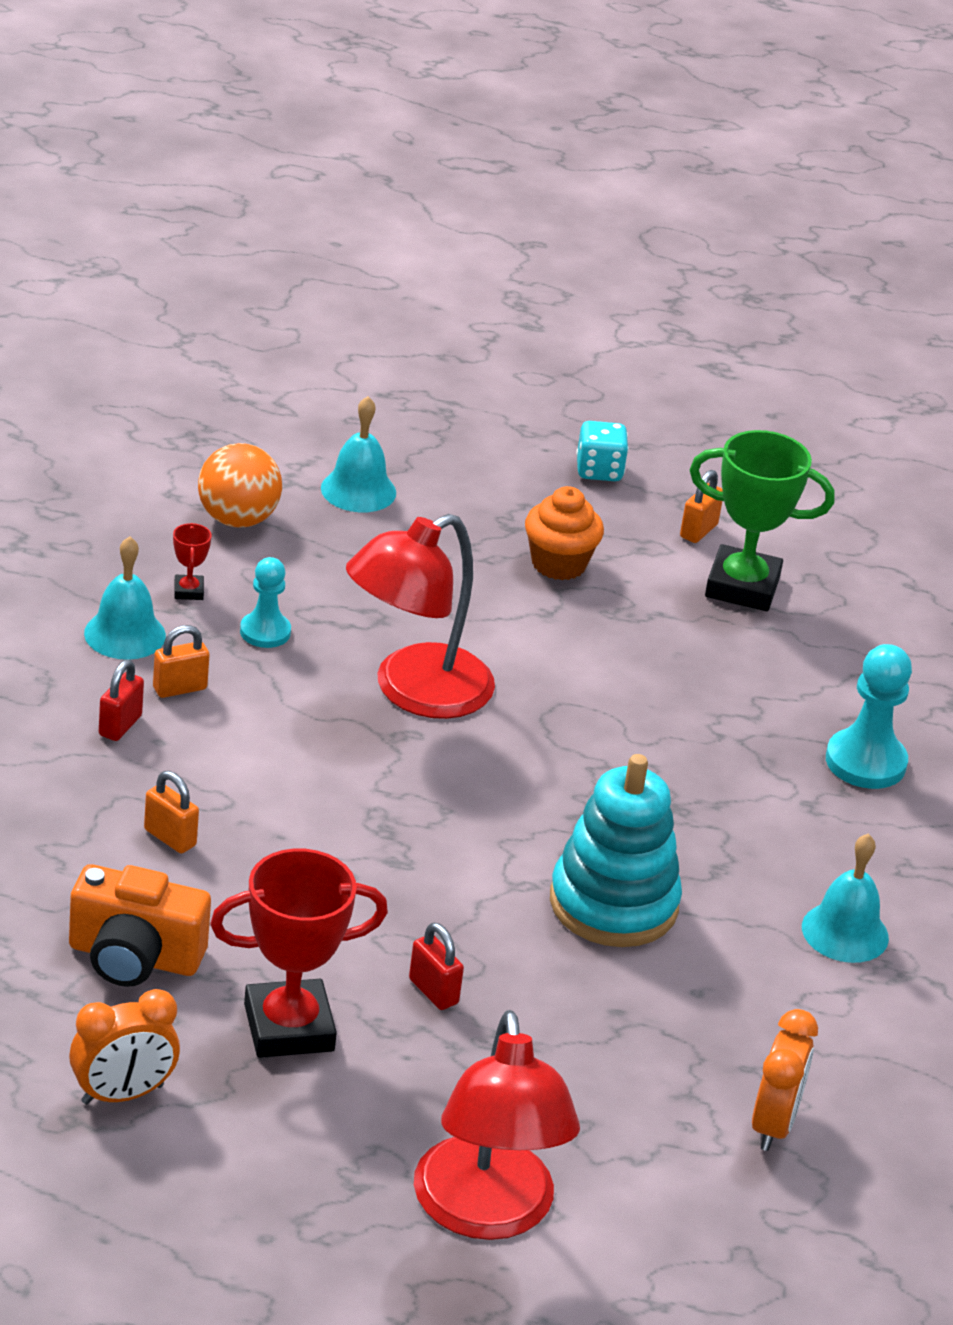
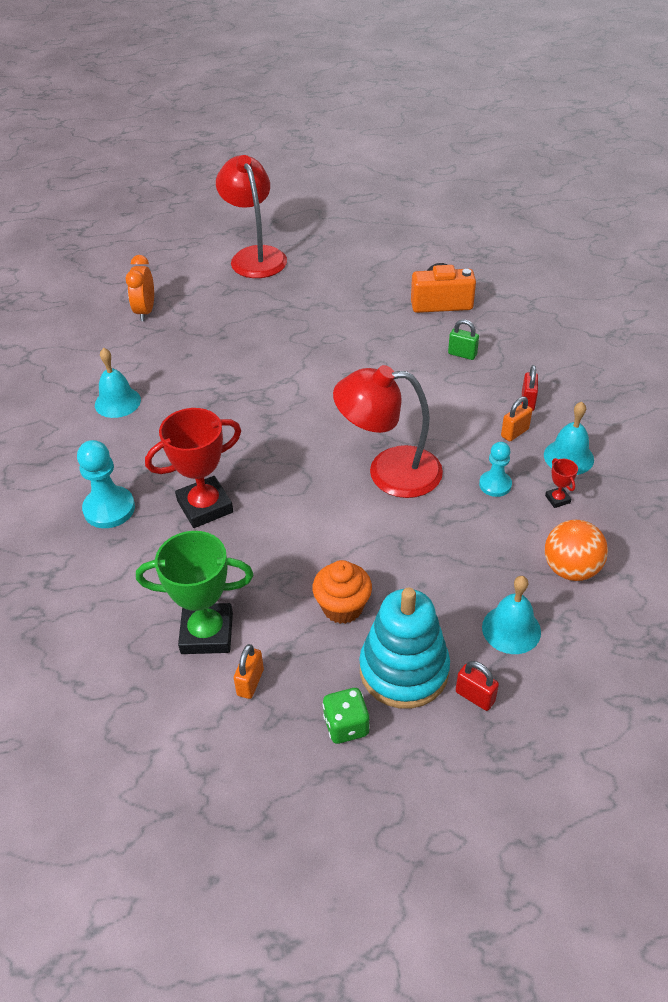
camera: 170 degrees right, 10 degrees up
orange clock [69,989,180,1105] -> none
orange padlock [144,771,199,853] -> green padlock [448,319,479,360]
red trophy [210,849,388,1058] -> red trophy moved to [145,408,241,528]
red lamp [346,514,495,719] -> red lamp turned 120 degrees counterclockwise [333,365,443,498]
red padlock [409,923,464,1010] -> red padlock moved to [456,661,499,711]
turquoise stacking toy [550,754,682,947] -> turquoise stacking toy moved to [359,588,450,709]
turquoise dice [576,421,629,481] -> green dice [322,688,370,744]

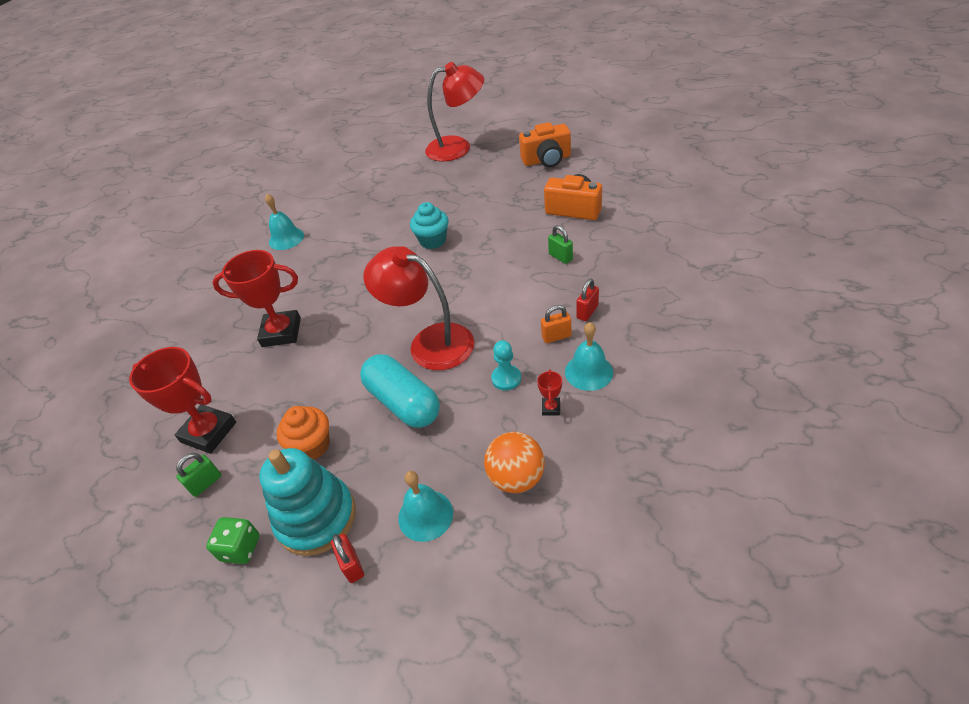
camera: 30 degrees right, 0 degrees up
turquoise pawn [77,440,135,528] -> none
orange clock [125,255,154,321] -> none
green trophy [136,531,254,654] -> red trophy [129,347,236,454]
red lamp [216,155,287,278] -> red lamp turned 75 degrees clockwise [425,62,484,161]
orange padlock [234,644,264,699] -> green padlock [176,453,222,497]
none -> turquoise capsule [360,354,440,428]
none -> turquoise cupcake [410,202,449,249]
none -> orange camera [519,122,571,168]

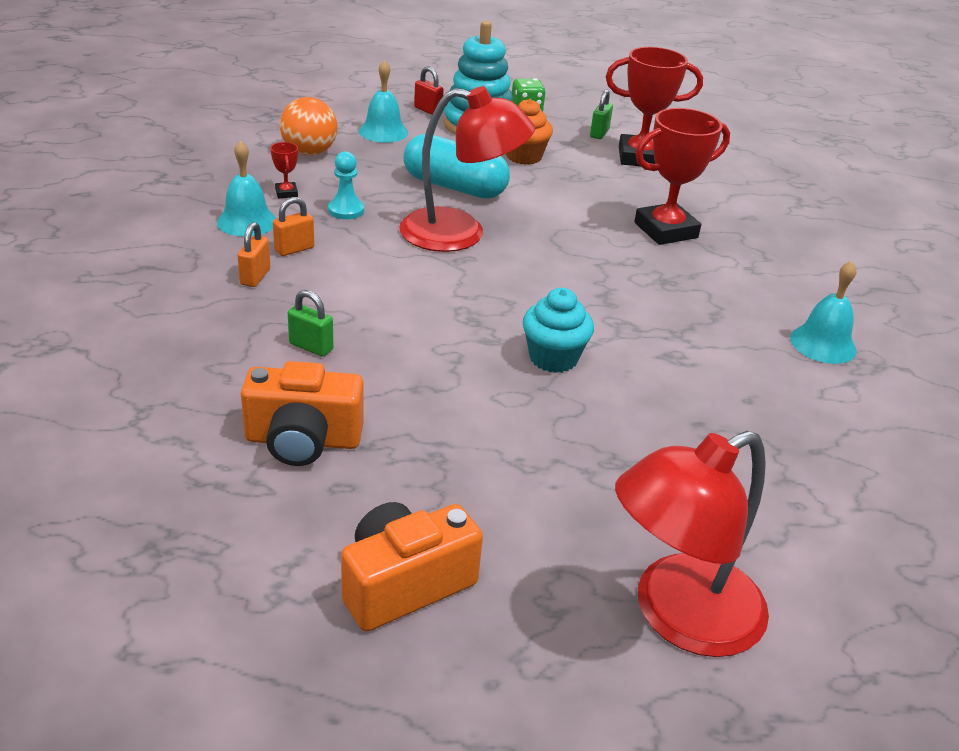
camera: 150 degrees right, 10 degrees down
red padlock [576,279,599,321] -> orange padlock [237,222,270,287]

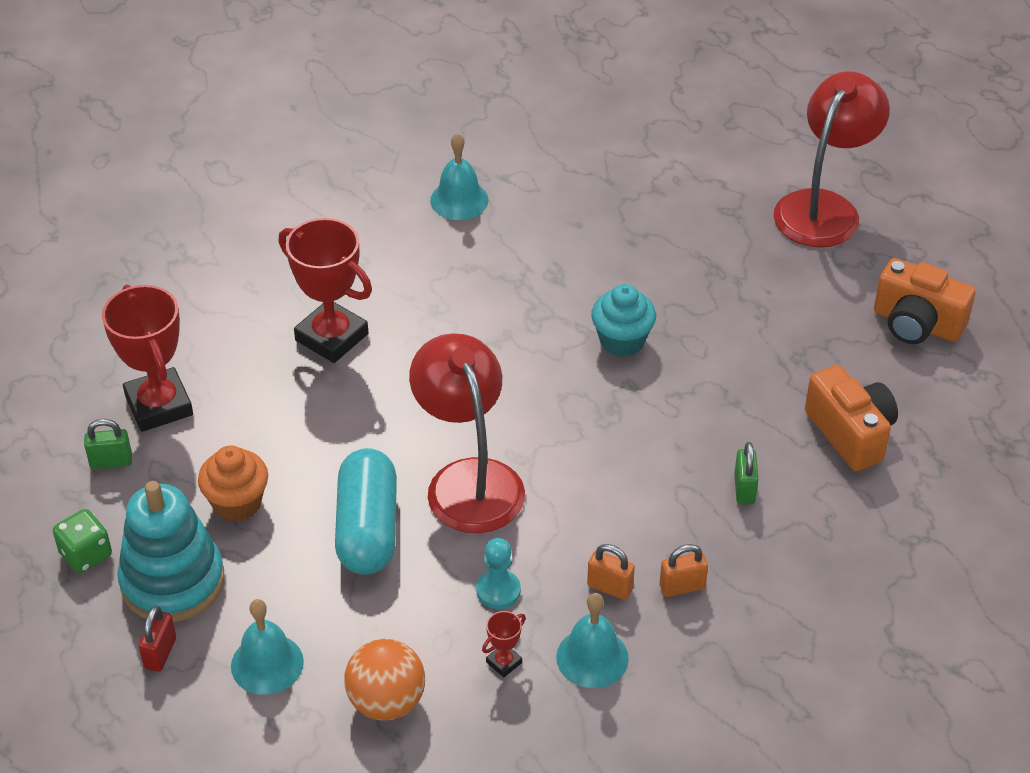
camera: 115 degrees left, 10 degrees up
red lamp [615,431,769,657] -> red lamp turned 90 degrees counterclockwise [774,71,890,248]

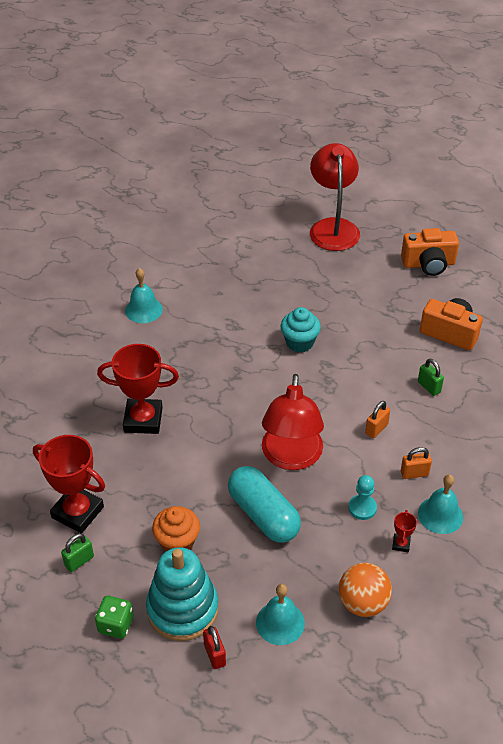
camera: 35 degrees left, 0 degrees up
red lamp [409,333,525,533] -> red lamp turned 120 degrees counterclockwise [262,374,324,470]
orange padlock [660,544,708,597] -> orange padlock moved to [365,401,390,438]

